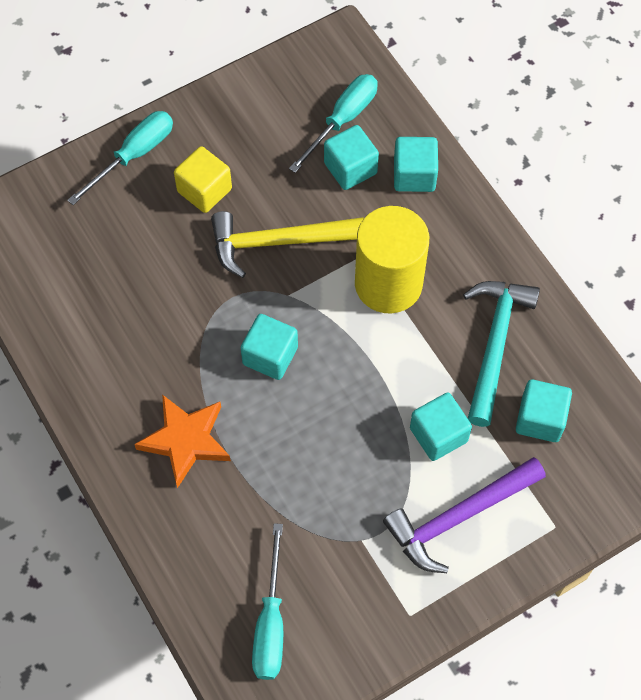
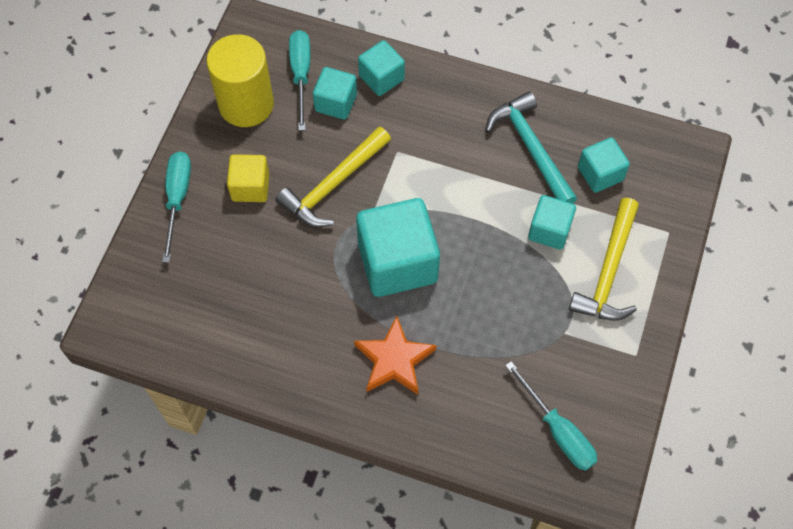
camera: 40 degrees left, 0 degrees up
turquoise cube [241,314,298,380] -> turquoise cube [356,198,440,297], size x1.83
yellow cylinder [355,206,429,313] -> yellow cylinder moved to [206,34,274,127]
purple hammer [383,457,546,573] -> yellow hammer [569,198,639,321]

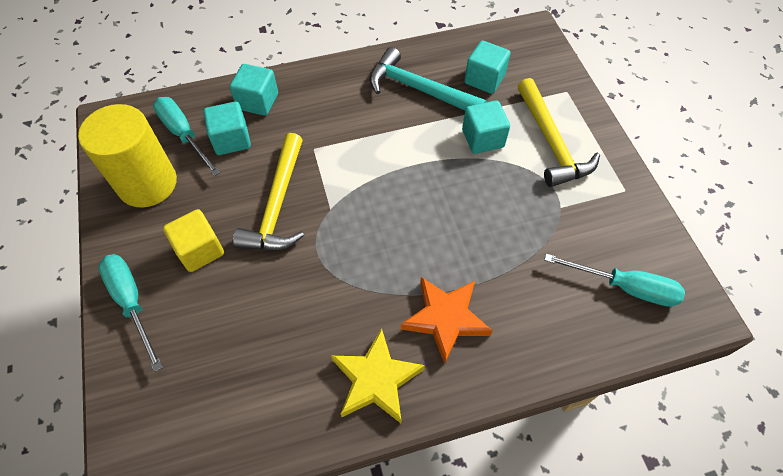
camera: 35 degrees left, 5 degrees down
turquoise cube [356,198,440,297] -> none
none -> yellow star [331,328,425,423]

